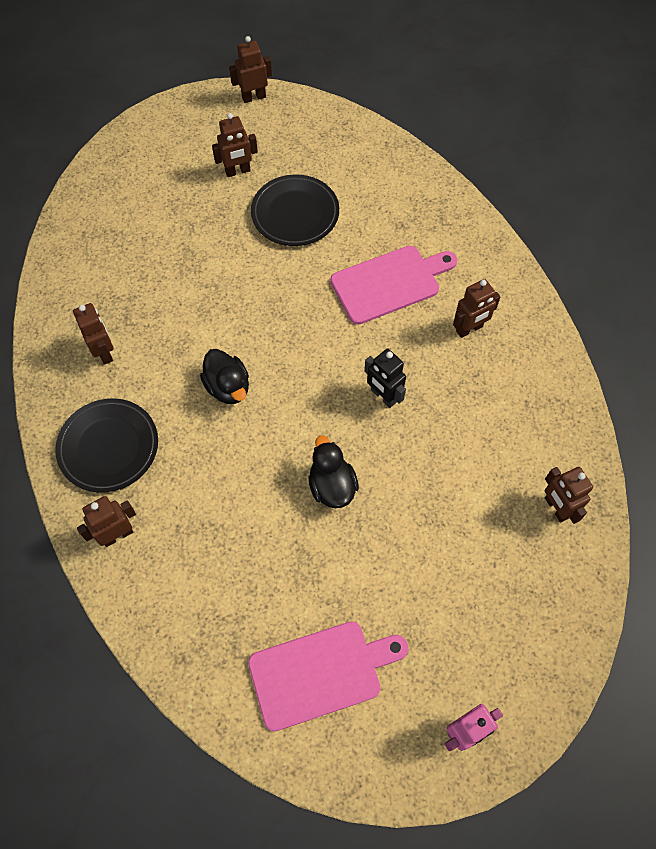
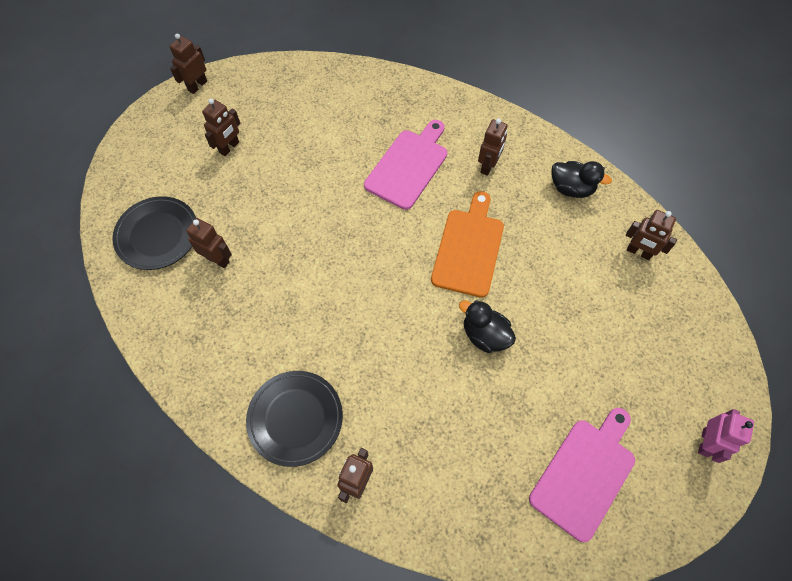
camera: 35 degrees left, 0 degrees up
brown robot [73,303,114,365] -> brown robot moved to [186,218,232,268]
black duck [200,349,249,404] -> black duck moved to [551,161,612,198]
black plate [251,174,339,246] -> black plate moved to [112,196,196,270]
black robot [364,349,406,408] -> orange cutting board [431,191,504,298]

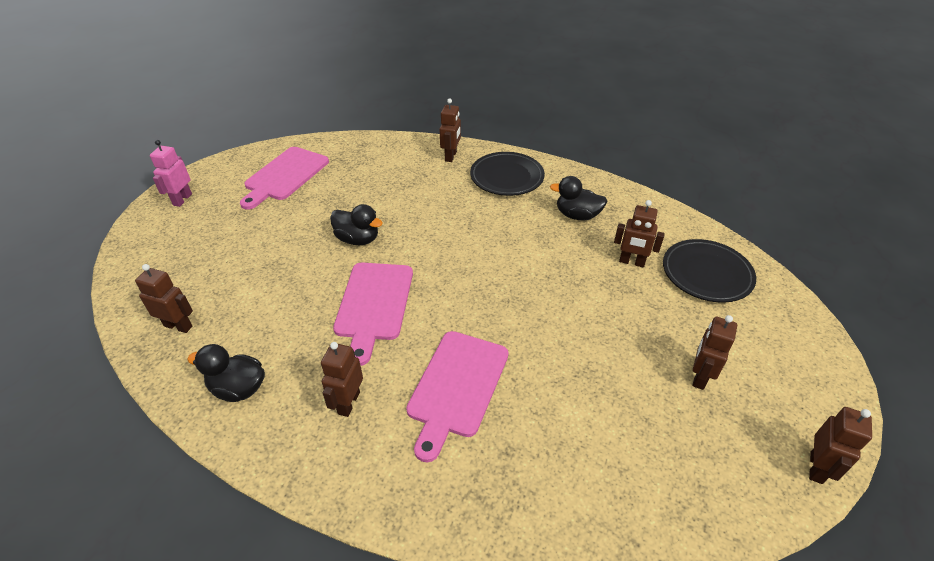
camera: 170 degrees right, 20 degrees down
orange cutting board [431,191,504,298] -> pink cutting board [333,263,413,366]
none -> black duck [550,176,607,221]

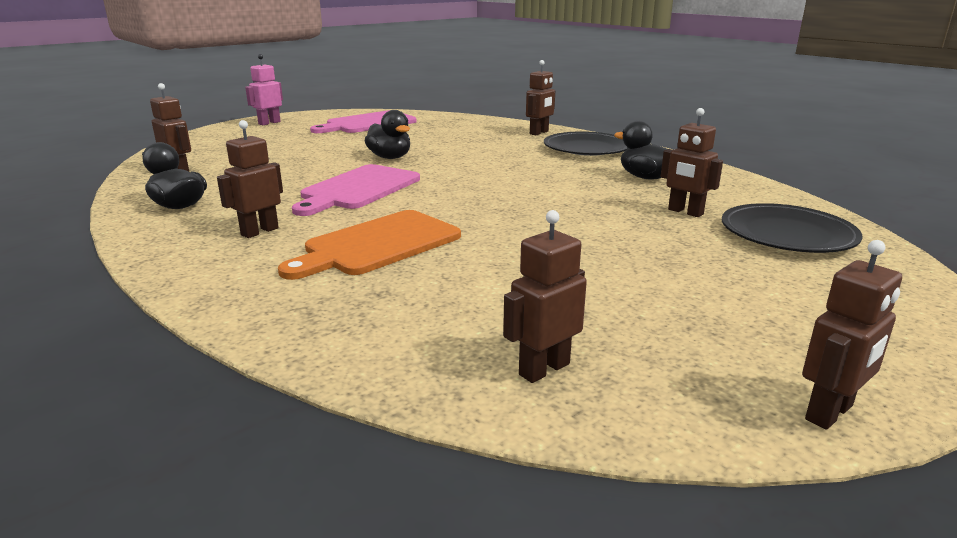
camera: 25 degrees right, 20 degrees down
pink cutting board [406,331,509,462] -> orange cutting board [278,210,461,280]
brown robot [692,315,737,390] -> brown robot moved to [503,210,587,383]

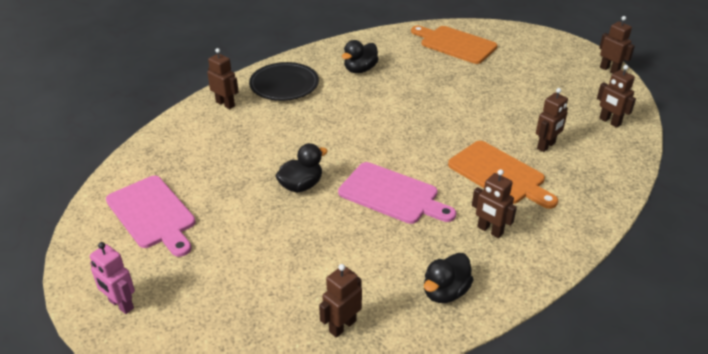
camera: 90 degrees left, 15 degrees up
brown robot [661,108,723,217] -> brown robot moved to [536,88,568,152]
black plate [722,203,863,253] -> orange cutting board [411,26,498,64]

